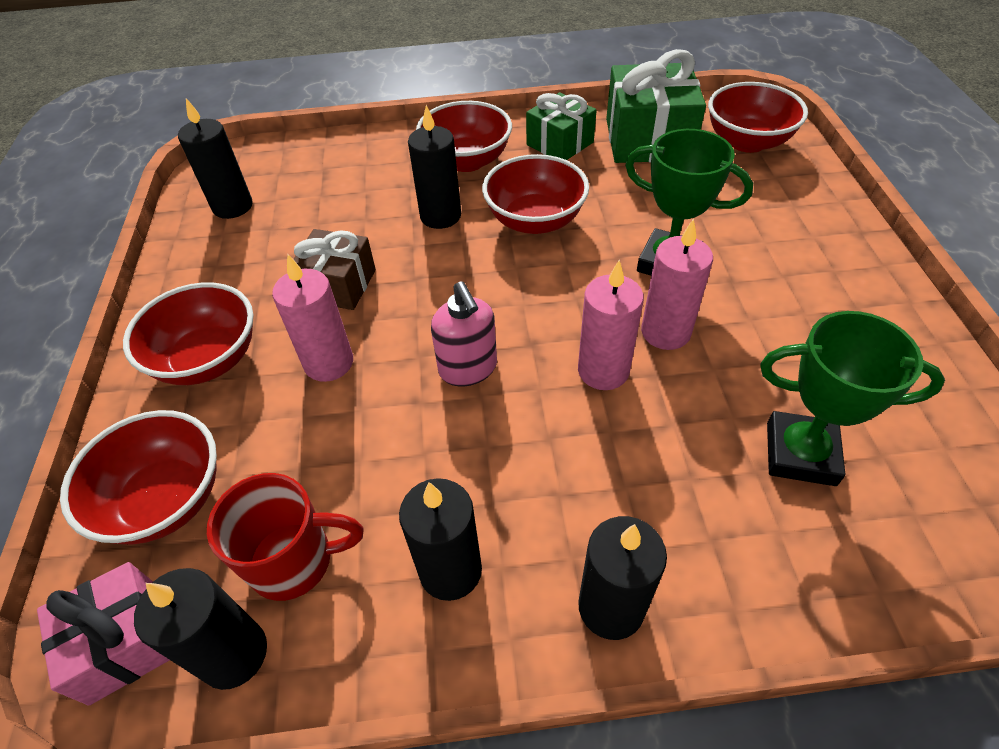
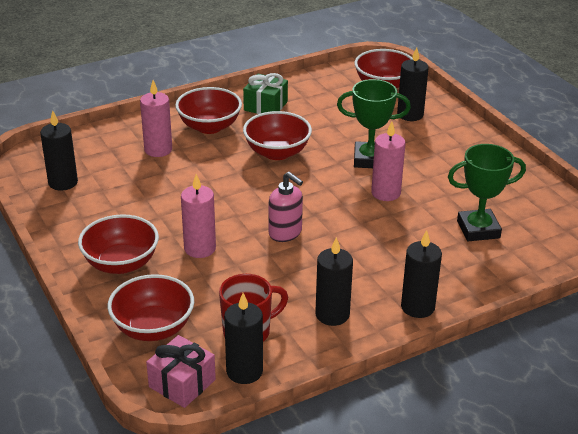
camera: 25 degrees left, 15 degrees down
brown gift [293,229,376,310] -> none
black candle [408,105,461,229] -> black candle moved to [397,47,429,121]
pink candle [578,260,644,390] -> pink candle moved to [140,80,172,157]
green gift [606,49,706,163] -> none

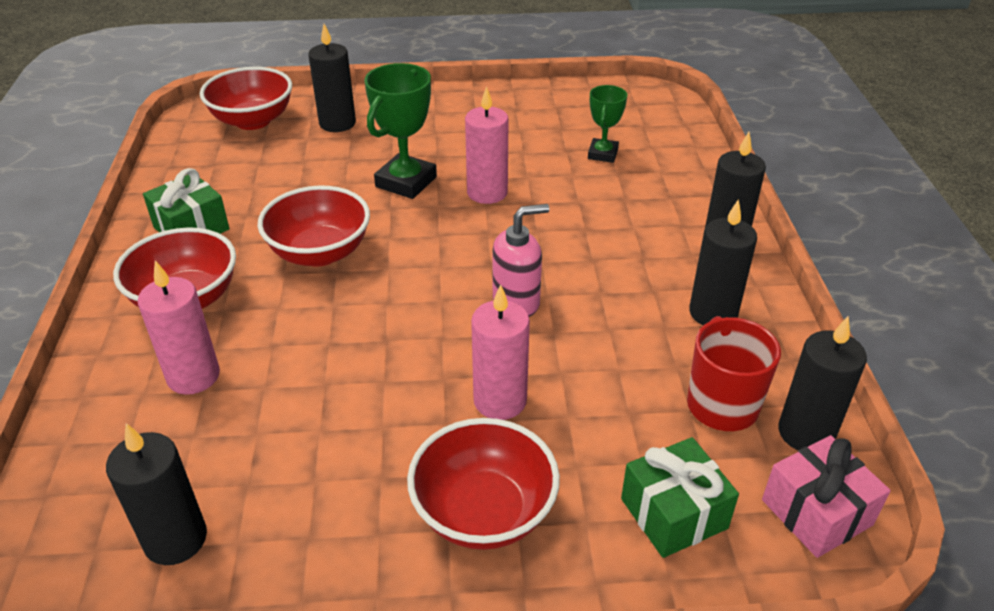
camera: 65 degrees left, 5 degrees up
red bowl [108,274,194,341] -> green gift [621,437,739,558]
green trophy [448,144,526,241] -> green trophy [588,85,628,163], size x0.61

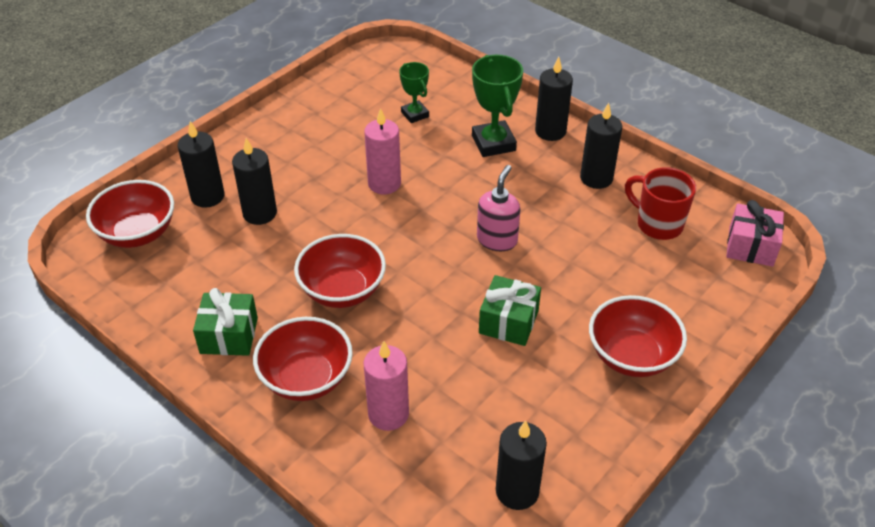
camera: 45 degrees left, 5 degrees up
green trophy [364,63,437,199] -> green trophy moved to [472,55,523,157]
pink candle [471,284,530,420] -> none
green gift [621,437,739,558] -> green gift moved to [479,275,541,346]
black candle [778,316,867,450] -> black candle moved to [232,138,277,225]

